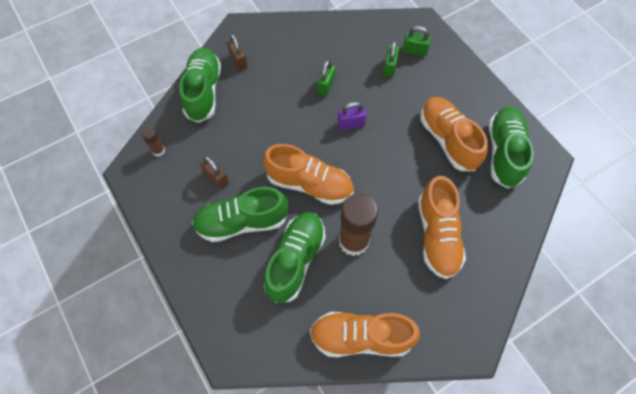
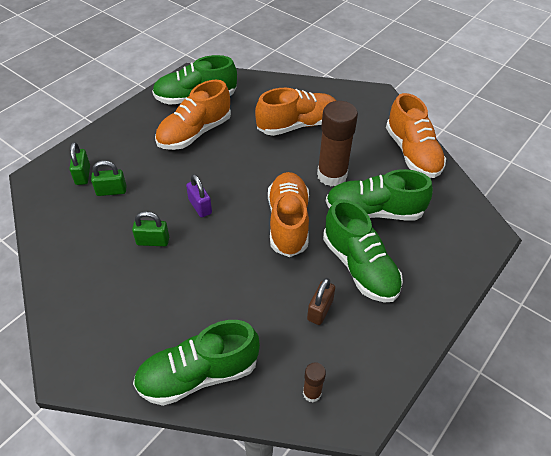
camera: 110 degrees left, 15 degrees down
brown padlock [227,34,248,70] -> none

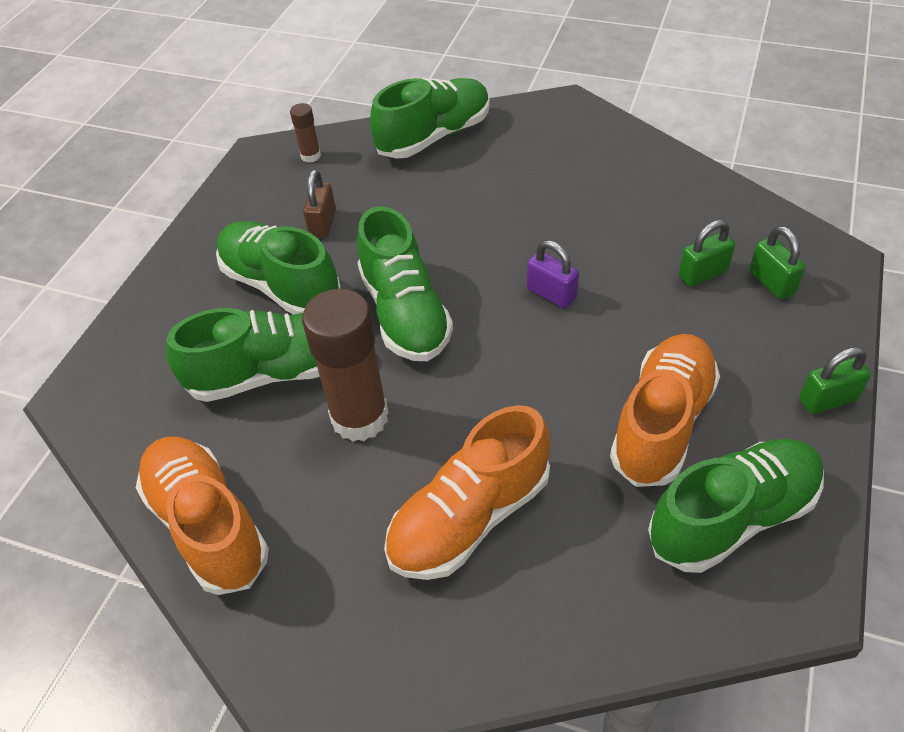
camera: 165 degrees right, 0 degrees up
green padlock [132,211,169,246] -> green padlock moved to [799,347,871,414]
orange shoe [268,172,309,257] -> green shoe [357,206,453,361]

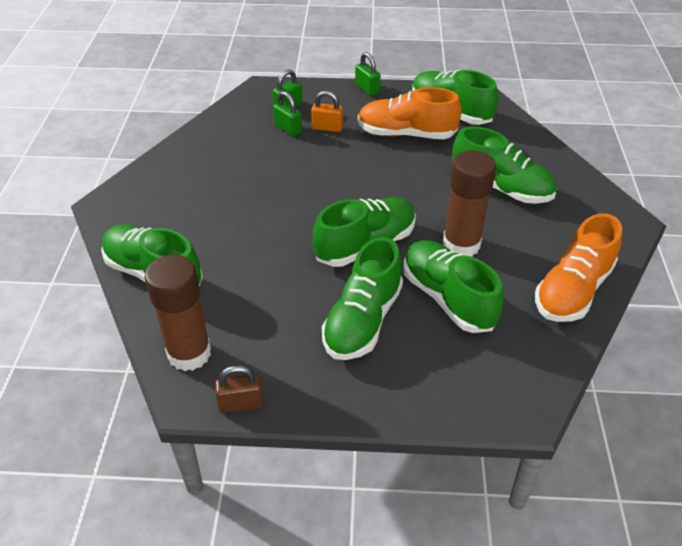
camera: 110 degrees left, 5 degrees down
brown glue stick [290,103,321,162] -> brown glue stick [145,255,211,371], size x2.17
brown padlock [303,169,336,238] -> brown padlock moved to [215,365,264,413]
orange shoe [384,405,550,580] -> green shoe [452,126,556,204]
purple padlock [527,240,579,308] -> none
none -> orange padlock [311,91,343,132]

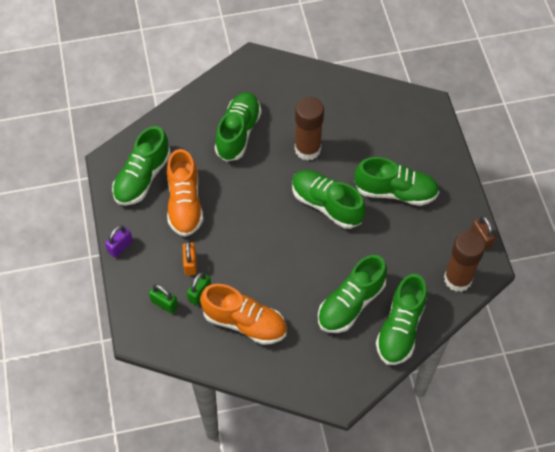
camera: 105 degrees left, 15 degrees up
green padlock [355,52,380,96] -> purple padlock [105,225,133,258]
green shoe [403,240,504,333] -> green shoe moved to [318,255,387,333]
orange shoe [535,213,622,322] -> orange shoe moved to [200,284,287,345]

